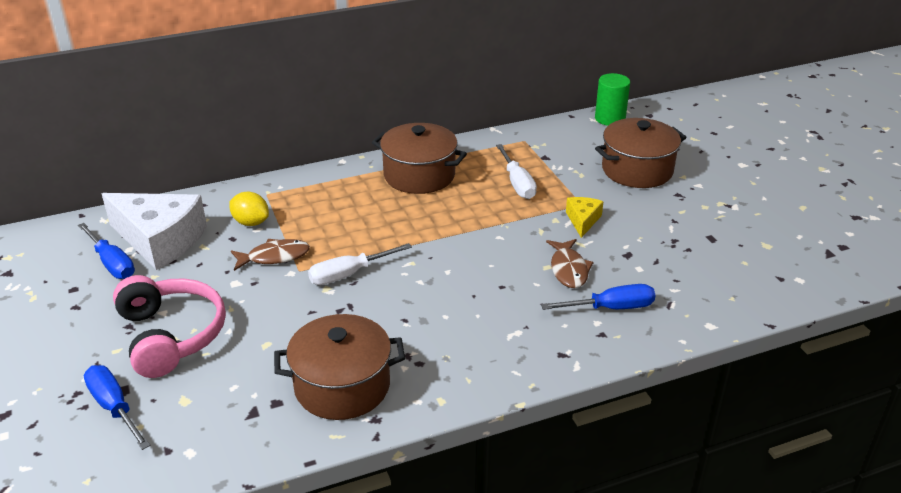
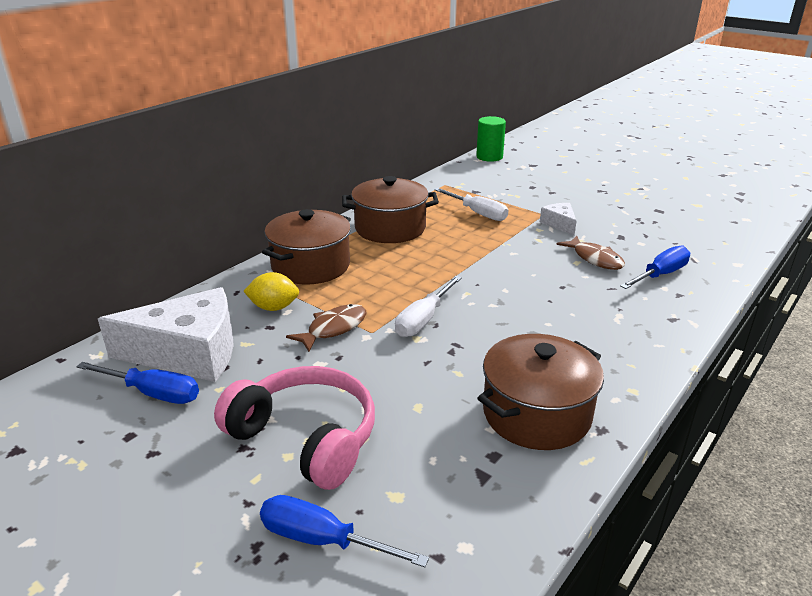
camera: 30 degrees left, 5 degrees down
yellow cheese [566,197,604,238] -> white cheese [540,203,576,235]
brown pot [595,118,687,188] -> brown pot moved to [262,209,351,285]

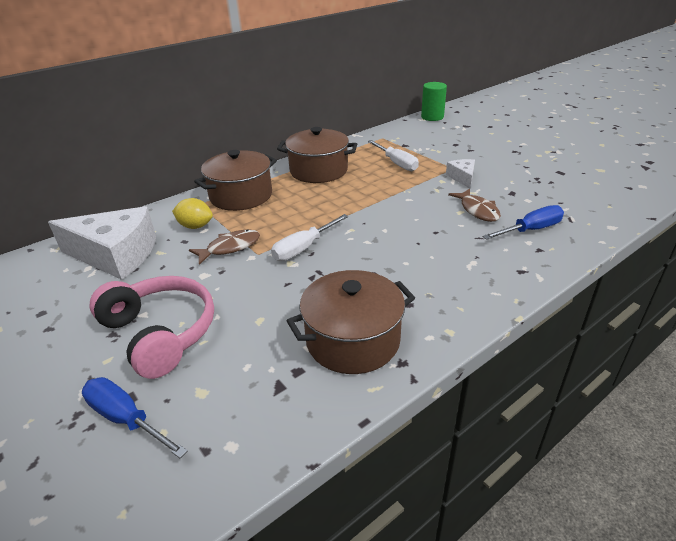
camera: 15 degrees right, 5 degrees up
blue screwdriver [76,362,199,404] -> none

